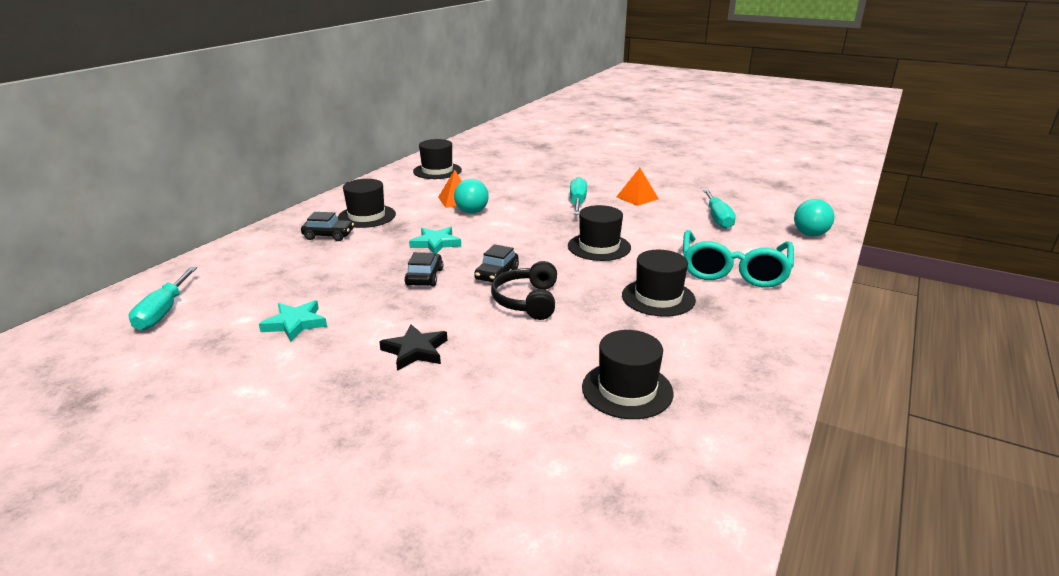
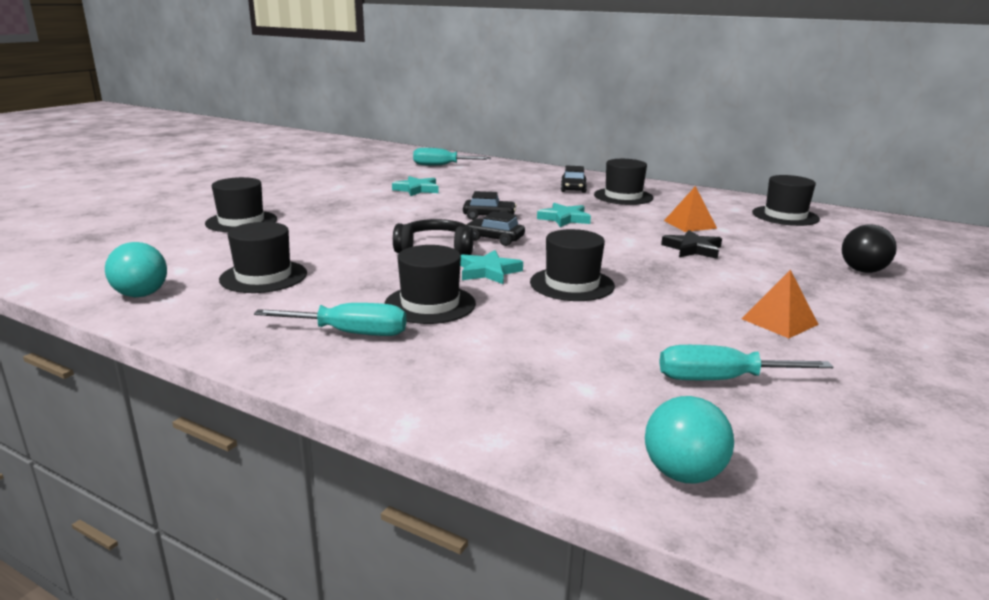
camera: 90 degrees right, 5 degrees down
black star [379,324,447,371] -> black star moved to [661,230,722,259]
turquoise ball [454,179,489,214] -> turquoise ball moved to [105,242,167,297]
turquoise screwdriver [570,177,587,214] -> turquoise screwdriver moved to [254,303,406,336]
turquoise glasses [683,230,794,288] -> none
none -> black hat [205,177,277,232]
none -> turquoise star [460,250,523,284]
none -> black ball [842,225,897,273]

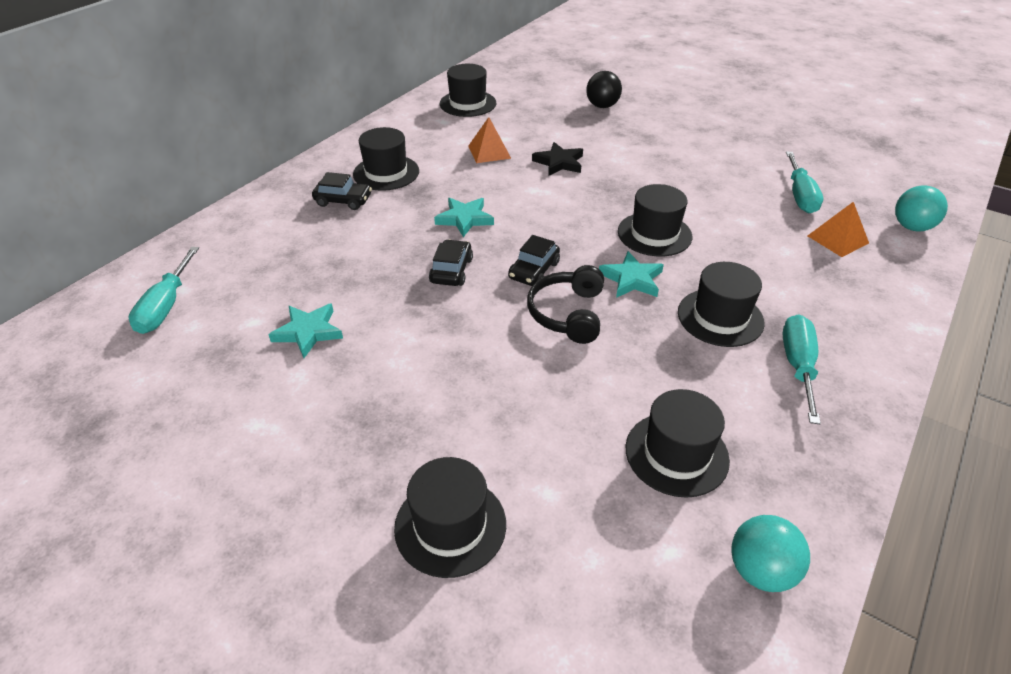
camera: 85 degrees left, 20 degrees up
orange pyramid [742,270,819,338] -> orange pyramid moved to [808,202,869,257]

